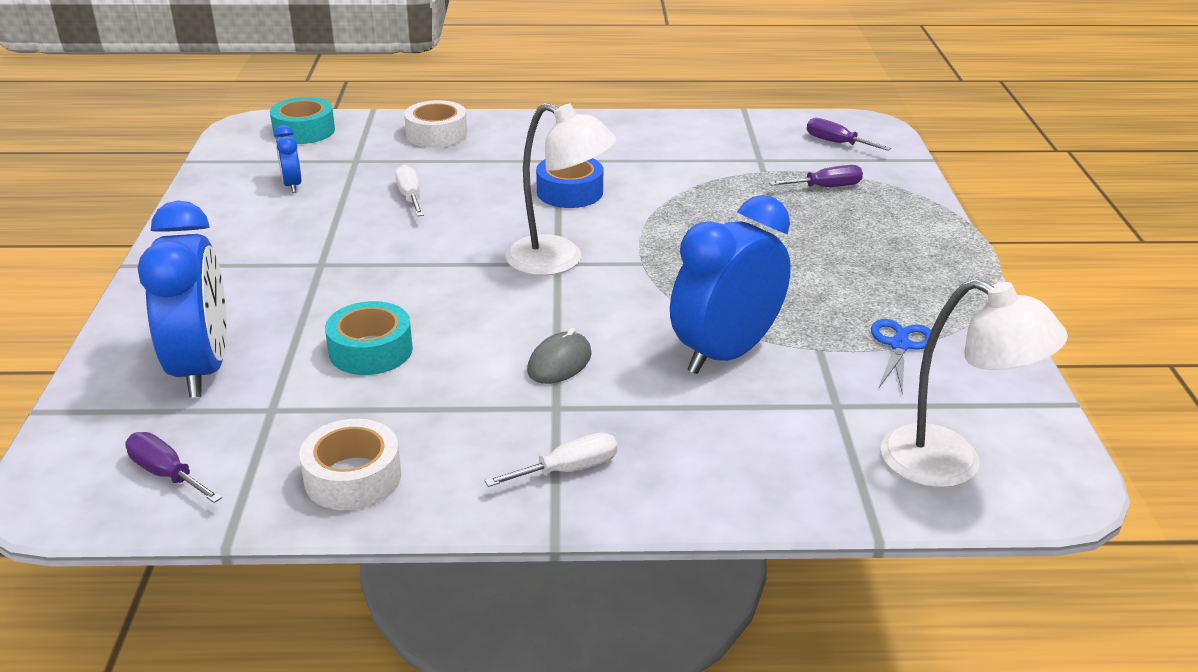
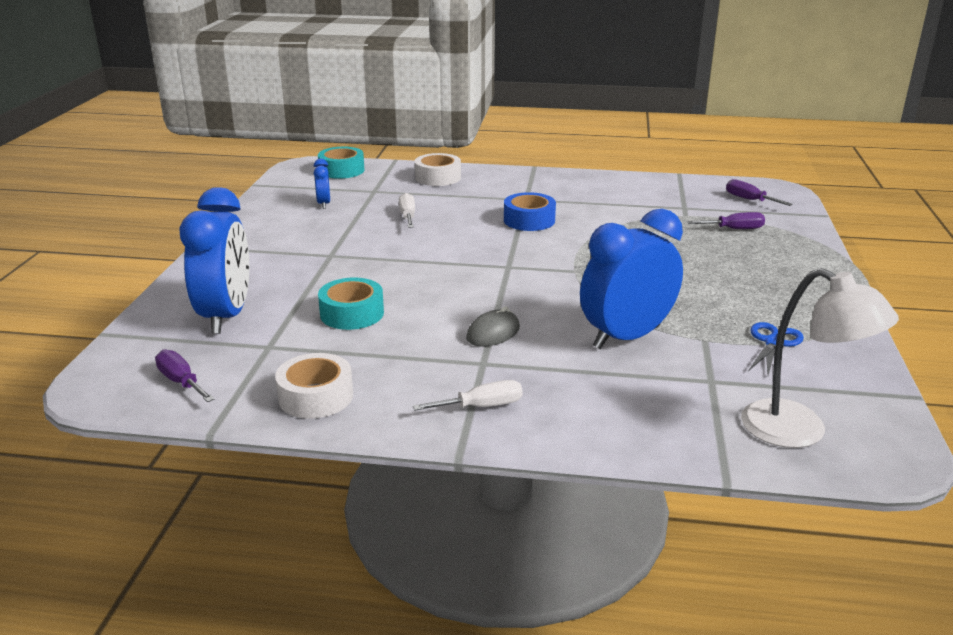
camera: 10 degrees right, 5 degrees down
white lamp [505,103,617,276] -> none

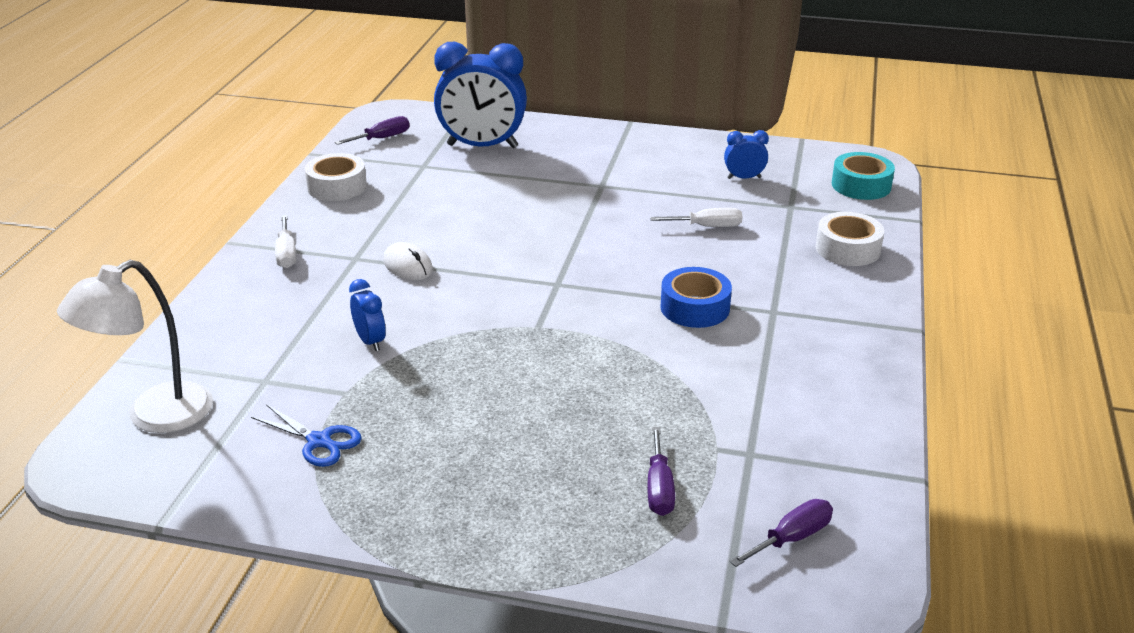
camera: 95 degrees right, 5 degrees up
turquoise tape [318,278,384,330] -> none
grey mouse [466,307,520,347] -> white mouse [383,242,433,280]
blue clock [580,209,683,349] -> blue clock [349,279,386,351], size x0.45

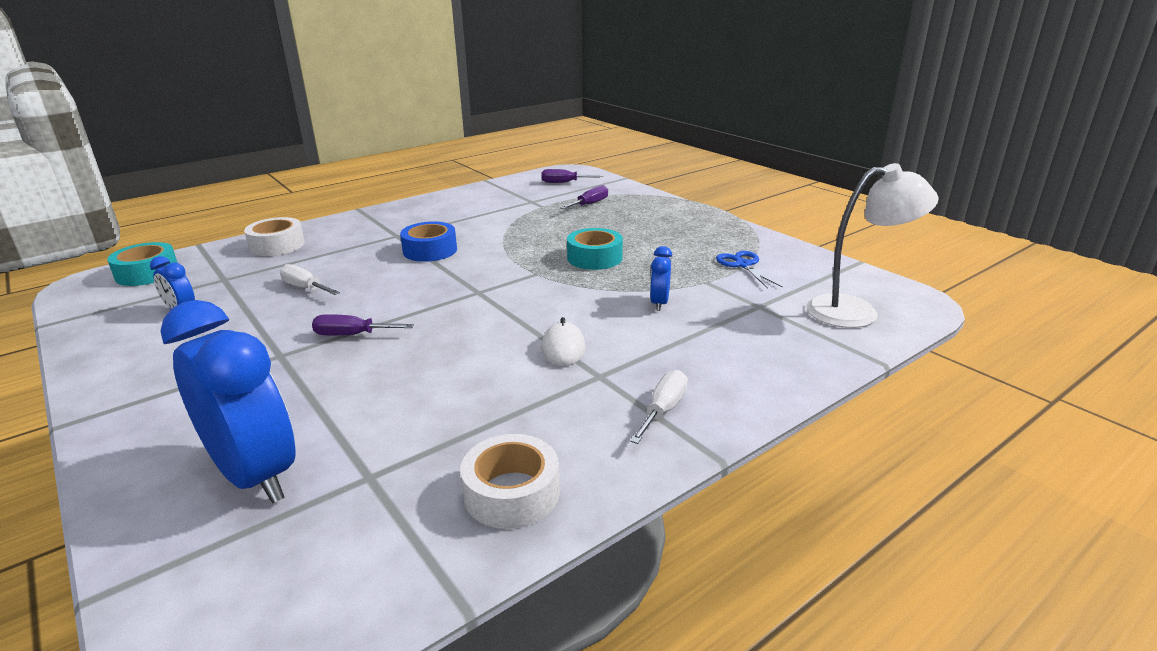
camera: 140 degrees left, 5 degrees down
purple screwdriver [335,116,410,145] -> purple screwdriver moved to [312,314,414,336]
none -> turquoise tape [567,228,623,270]

